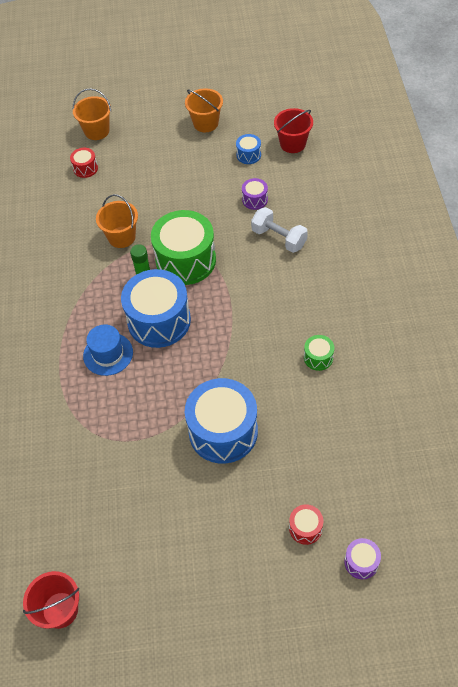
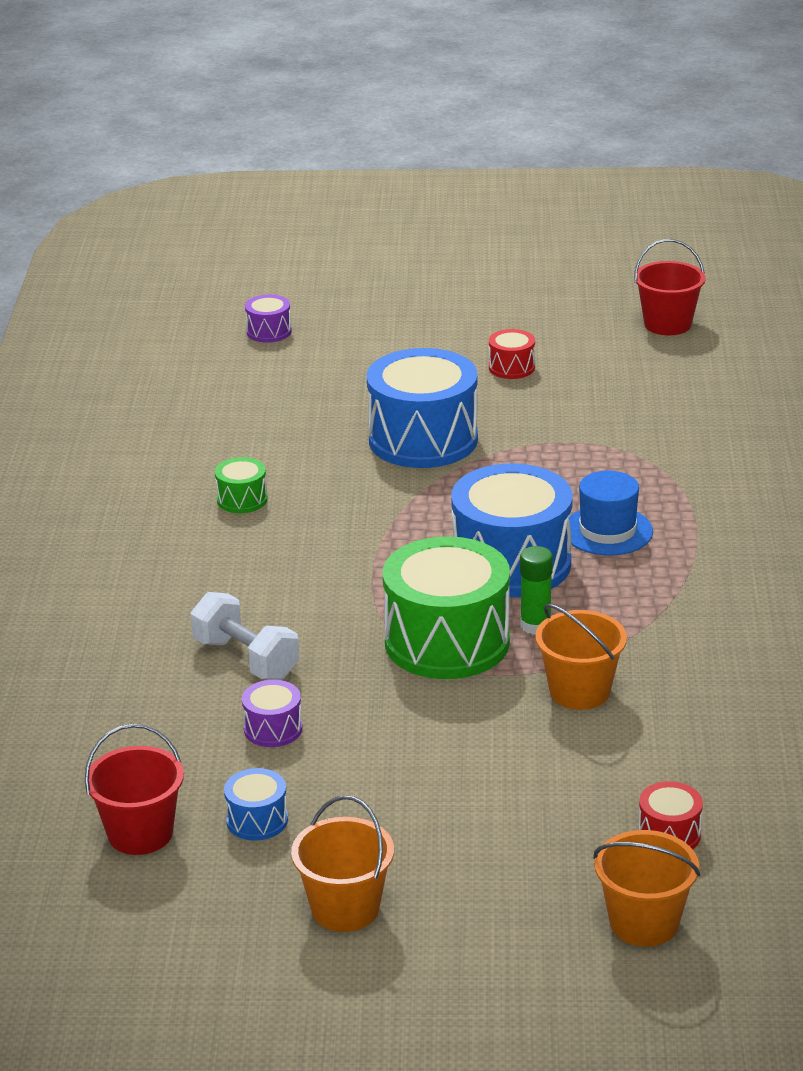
camera: 175 degrees left, 25 degrees down
red drum [289,505,323,545] -> red drum moved to [489,329,535,379]

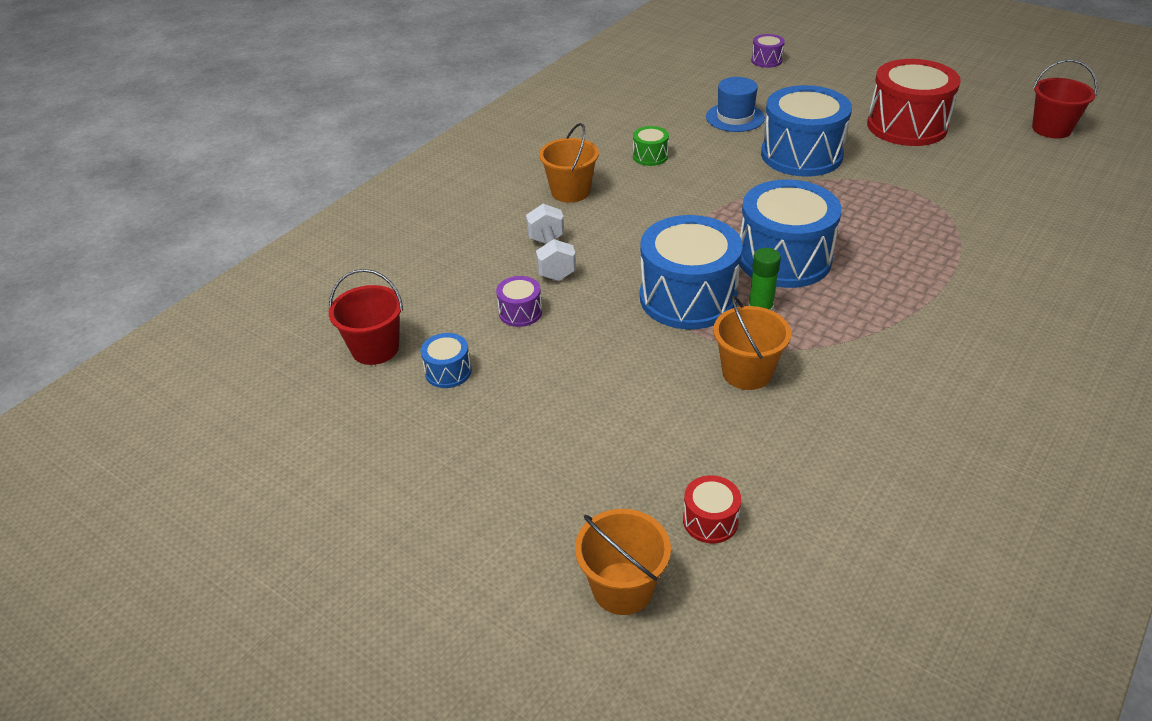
camera: 35 degrees right, 10 degrees up
orange bucket [291,795,394,932] -> orange bucket moved to [539,123,599,203]
green drum [383,536,510,679] -> blue drum [640,215,743,329]
red drum [489,329,535,379] -> red drum [867,59,961,146], size x2.25
blue hat [569,471,653,555] -> blue hat moved to [706,77,765,132]

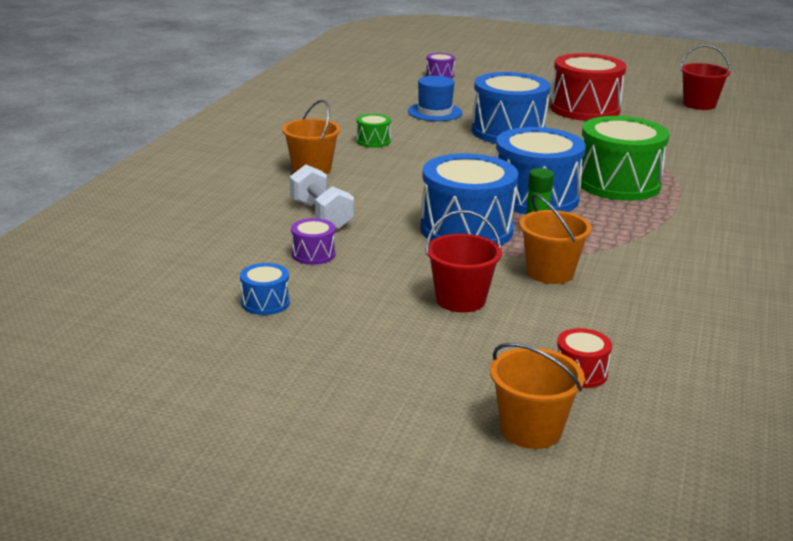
camera: 20 degrees left, 15 degrees down
red bucket [329,269,403,365] -> red bucket moved to [426,210,502,312]
none -> green drum [581,116,669,201]

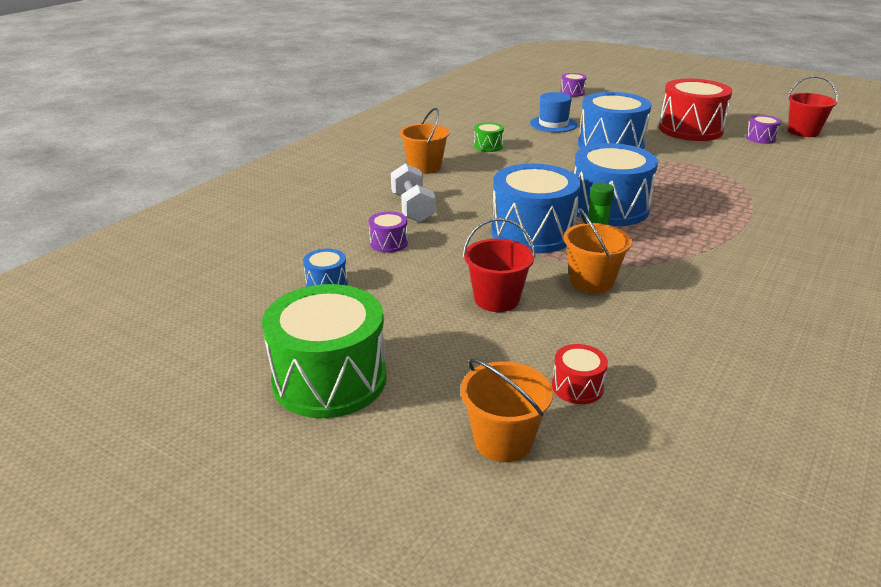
camera: 15 degrees right, 5 degrees up
green drum [581,116,669,201] -> green drum moved to [262,284,387,418]
none -> purple drum [746,115,781,144]

